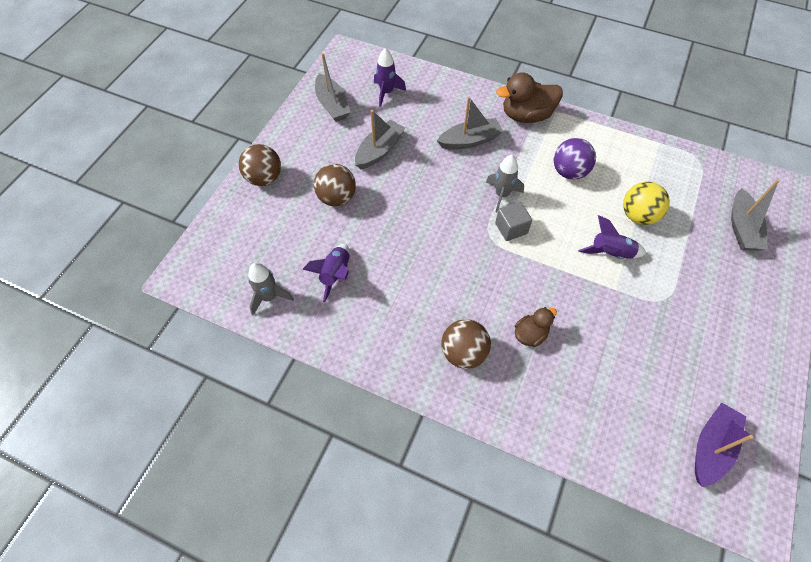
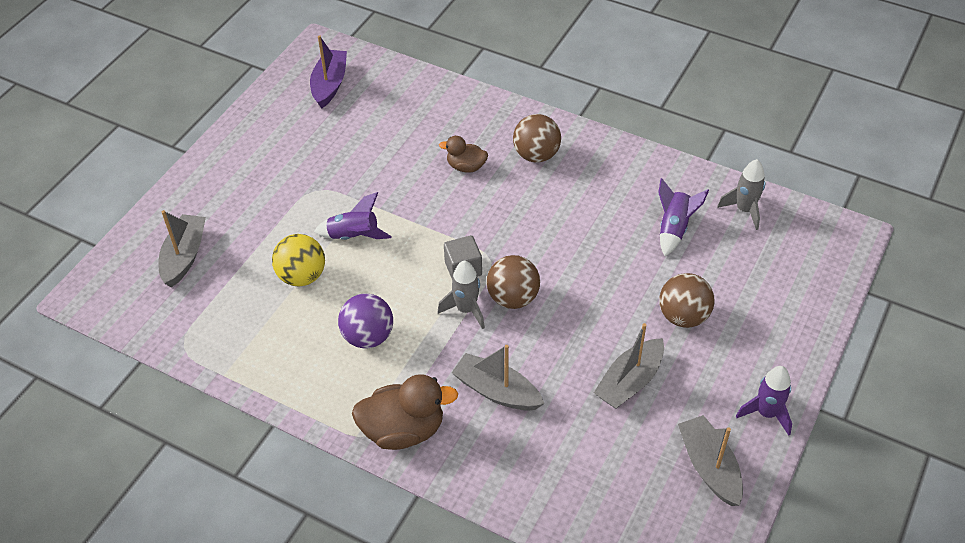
camera: 175 degrees left, 10 degrees down
brown ball [239,144,281,186] -> brown ball moved to [487,255,540,309]
purple rocket [374,48,406,107] -> purple rocket moved to [736,366,792,436]
grey boat [437,97,503,150] -> grey boat turned 45 degrees clockwise [452,345,544,411]
brown duck [515,307,557,347] -> brown duck turned 45 degrees clockwise [439,136,488,173]
purple boat [695,402,753,487] -> purple boat turned 150 degrees clockwise [310,35,347,108]

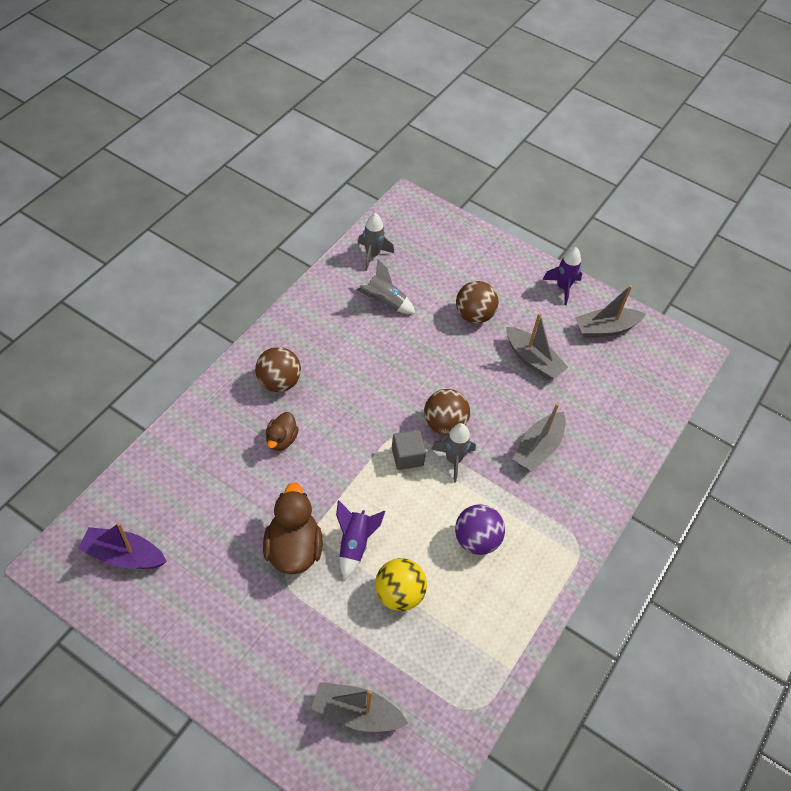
camera: 90 degrees left, 5 degrees up
brown duck [352,374,458,450] -> brown duck moved to [263,483,323,575]
purple rocket [658,178,709,256] -> grey rocket [357,260,416,314]

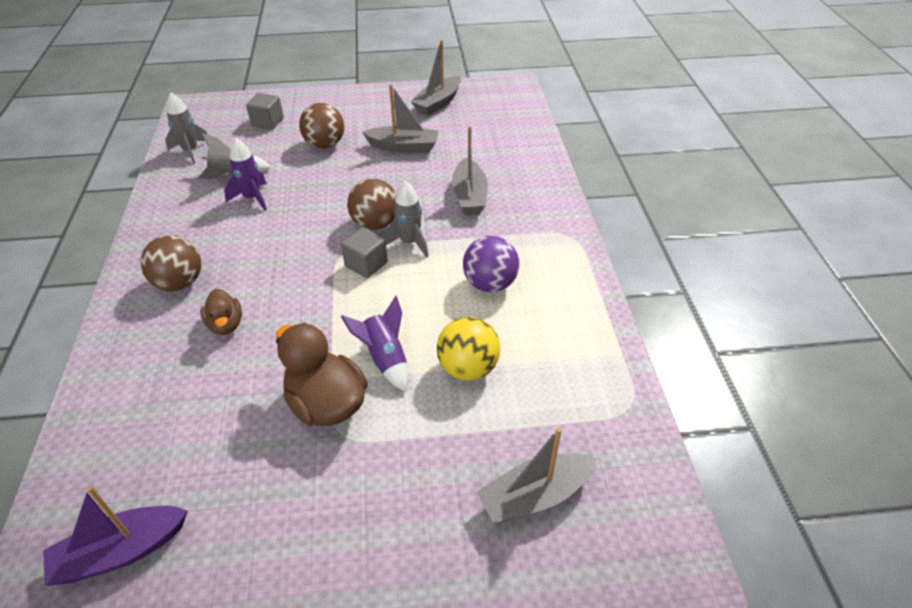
camera: 35 degrees left, 10 degrees down
purple rocket [543,247,582,305] -> purple rocket moved to [224,137,267,211]
none -> grey cube [246,93,284,130]

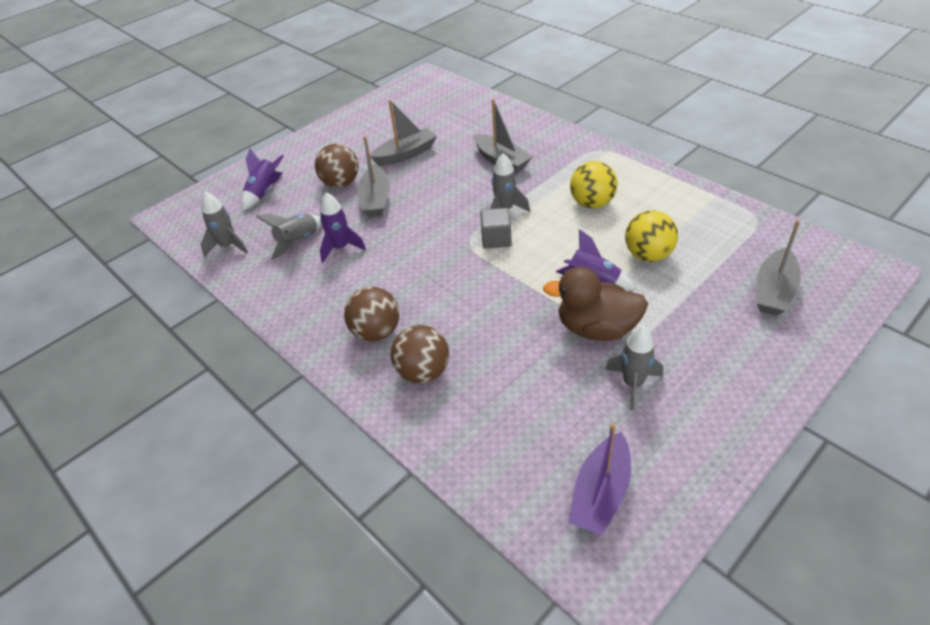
camera: 35 degrees left, 0 degrees up
brown duck [201,289,242,335] -> none
grey cube [246,93,284,130] -> purple rocket [241,149,284,211]
brown ball [347,178,397,230] -> brown ball moved to [391,325,449,384]
grey boat [410,40,461,115] -> grey boat moved to [358,136,390,217]
purple ball [463,236,519,292] -> yellow ball [570,161,617,208]
none -> grey rocket [605,326,663,411]

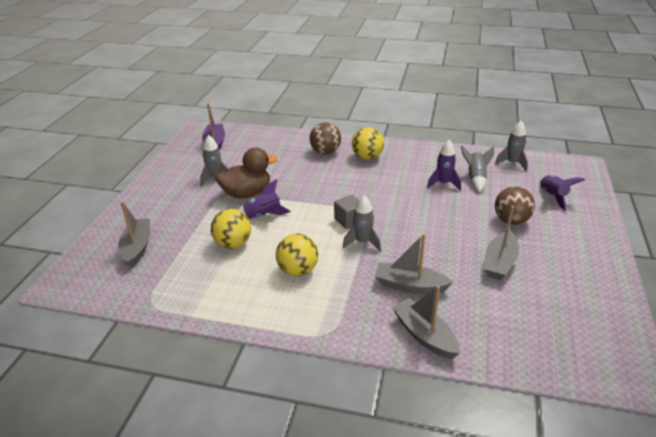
camera: 145 degrees right, 10 degrees down
brown ball [344,287,399,342] -> yellow ball [352,127,384,160]
grey boat [358,136,390,217] -> grey boat moved to [392,286,460,359]

